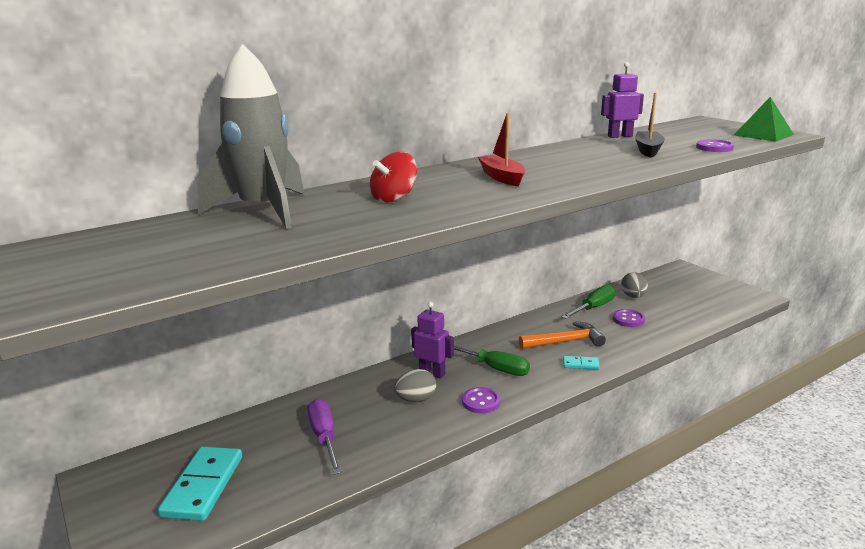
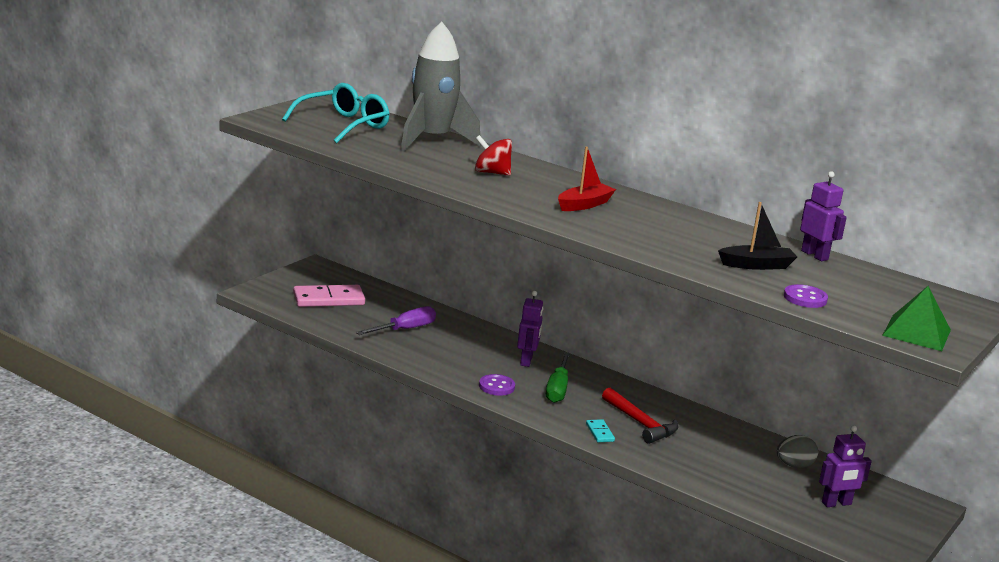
camera: 65 degrees right, 0 degrees up
turquoise domino [158,447,242,521] -> pink domino [293,285,365,307]
grey egg [394,369,436,402] -> none
orange hammer [519,321,606,349] -> red hammer [602,388,679,444]
green screwdriver [562,285,615,319] -> none
purple button [613,309,645,327] -> none
none -> turquoise glasses [282,83,390,143]
none -> purple robot [819,425,872,507]

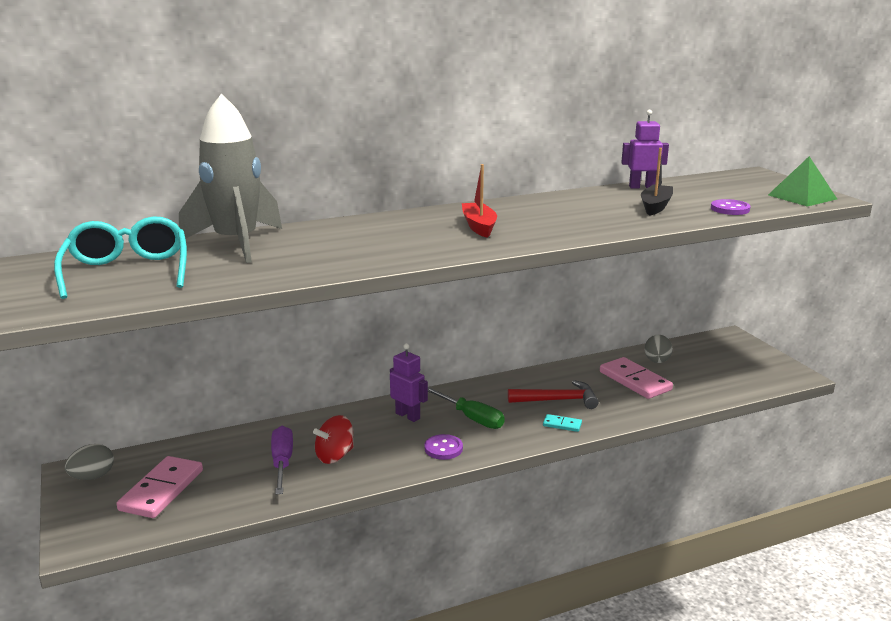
camera: 55 degrees left, 0 degrees up
red spinning top [475,135,512,176] -> red spinning top moved to [313,415,354,464]
purple robot [819,425,872,507] -> none
none -> grey egg [65,444,114,480]
none -> pink domino [600,357,673,399]

